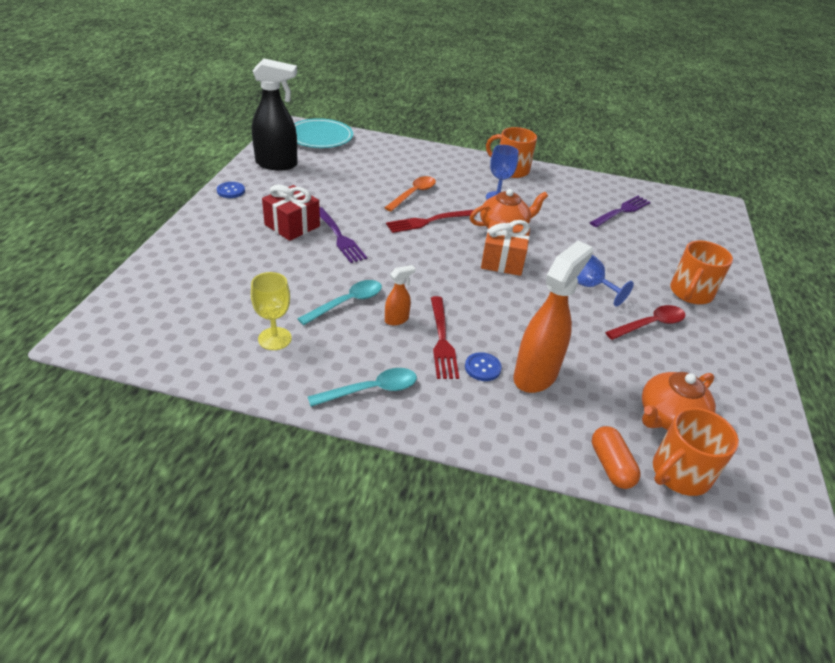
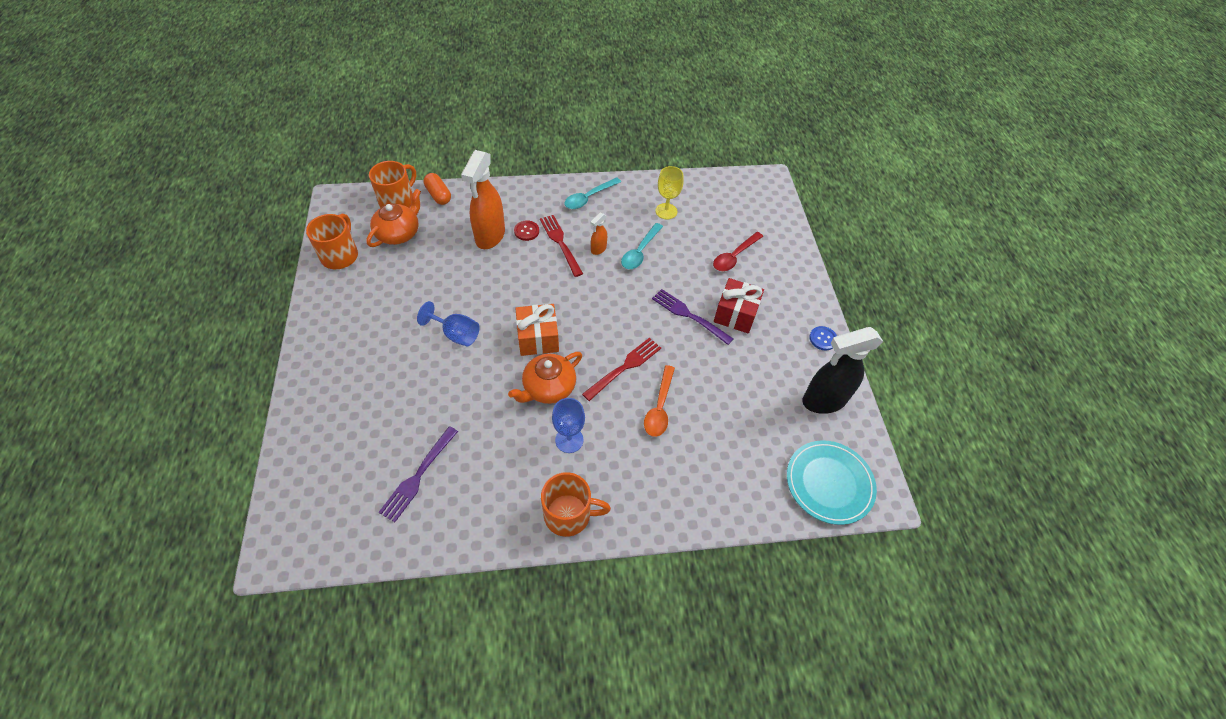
camera: 160 degrees right, 15 degrees up
blue button [465,352,502,381] -> red button [514,220,539,241]
red spoon [605,305,686,340] -> red spoon moved to [713,232,763,271]
orange mug [670,240,733,304] -> orange mug moved to [306,214,358,269]

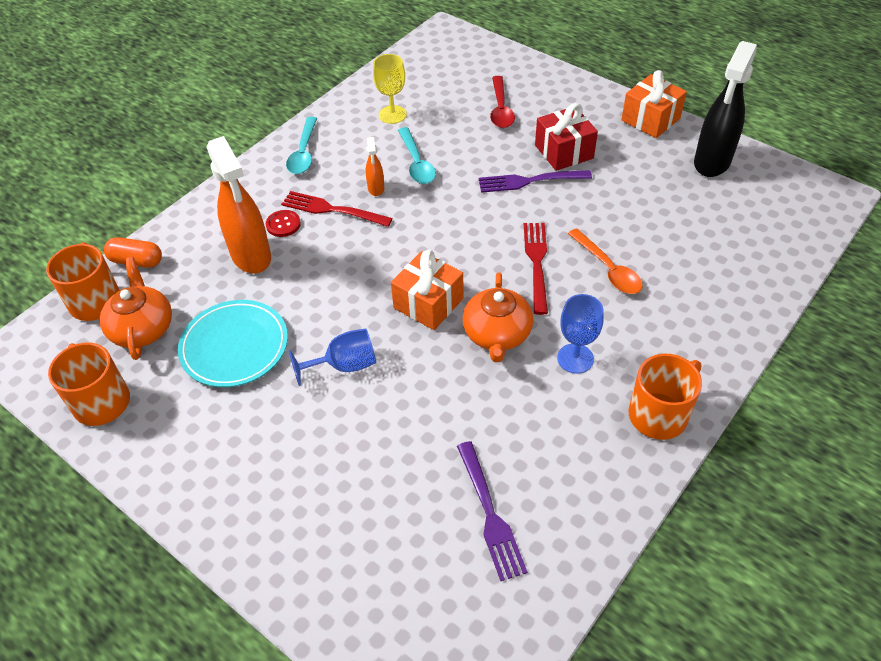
camera: 40 degrees left, 5 degrees down
turquoise plate [787,440,877,525] -> turquoise plate moved to [178,300,288,387]
blue button [809,326,837,351] -> orange gift [621,70,687,138]

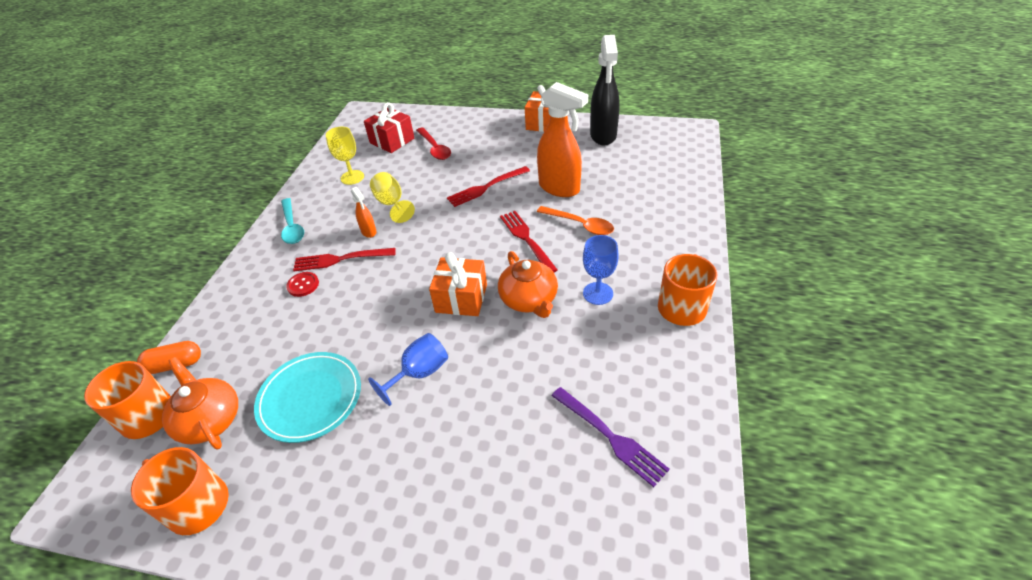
camera: 25 degrees left, 5 degrees down
orange spray bottle [206,136,271,273] -> orange spray bottle moved to [537,82,588,197]
turquoise spoon [398,127,436,184] -> yellow goblet [370,172,415,223]
purple fork [479,170,592,193] -> red fork [447,166,530,207]
red gift [535,103,598,171] -> red gift moved to [364,102,414,153]

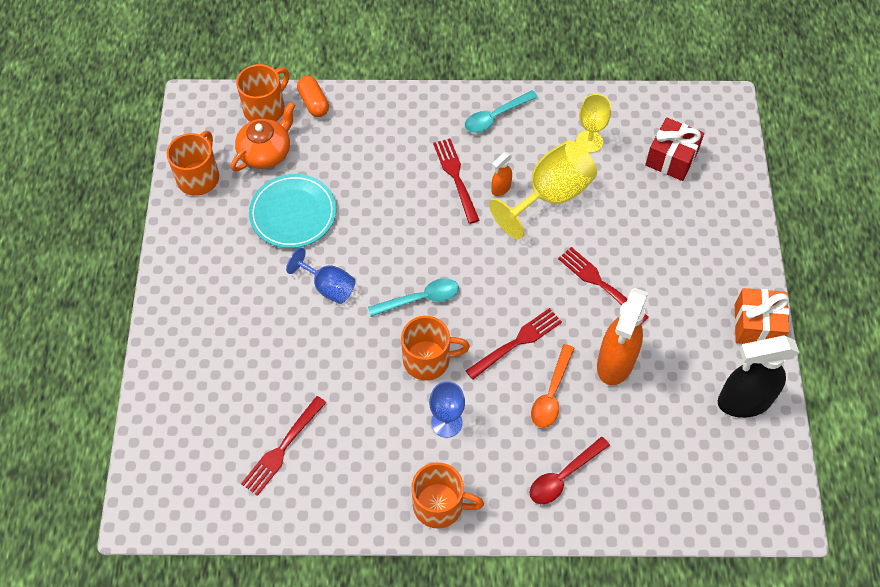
camera: 75 degrees right, 15 degrees up
red button [286,272,319,297] -> none
yellow goblet [370,172,415,223] -> yellow goblet [489,140,597,239], size x1.67
red spoon [416,127,451,160] -> red spoon moved to [530,437,610,504]
orange gift [429,252,487,316] -> turquoise spoon [368,278,459,317]
orange teapot [498,251,558,318] -> orange mug [401,316,470,380]
purple fork [552,387,670,487] -> red fork [241,396,327,496]

